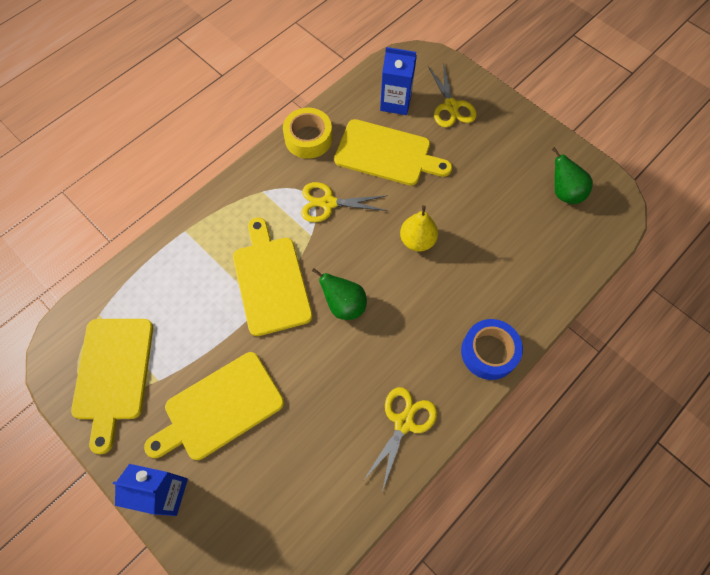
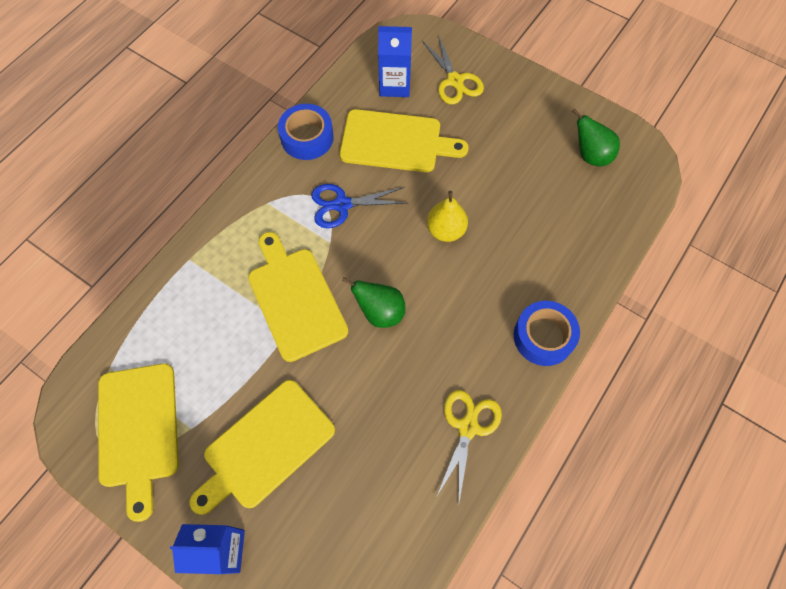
camera: 10 degrees left, 0 degrees up
yellow tape [283,108,332,159] -> blue tape [278,104,334,160]
yellow scissors [301,182,388,222] -> blue scissors [311,184,406,228]

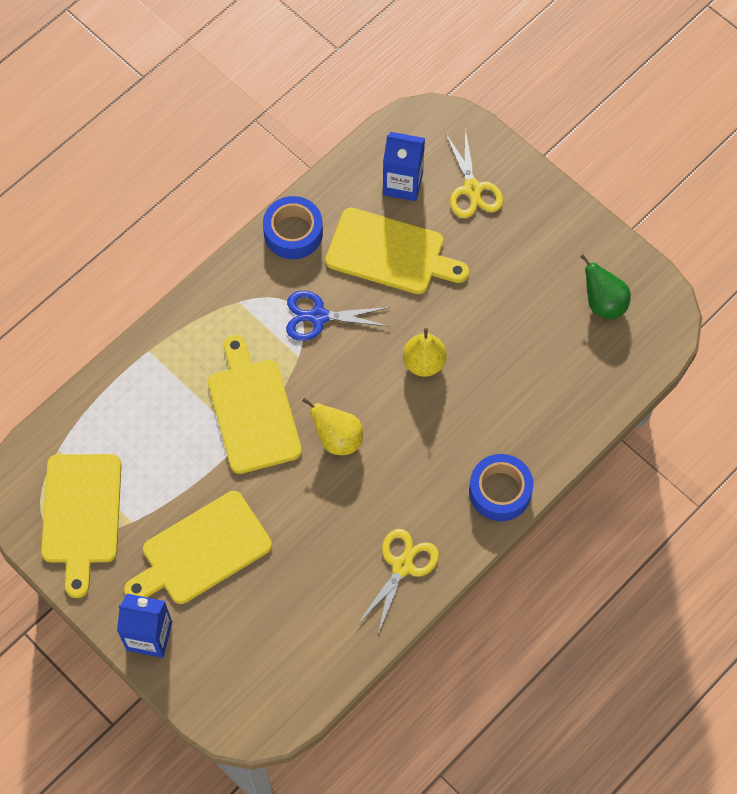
camera: 10 degrees right, 0 degrees up
green pear [341,277,406,328] -> yellow pear [302,397,363,455]

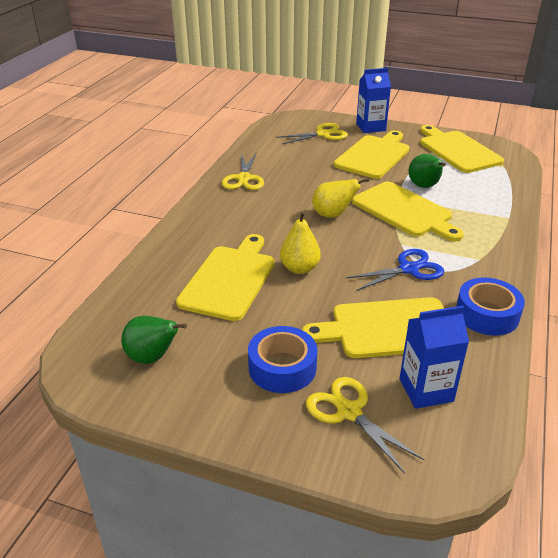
camera: 155 degrees right, 30 degrees down
blue tape [469,454,534,521] -> blue tape moved to [248,326,317,393]
none -> yellow cutting board [176,234,275,321]
none -> yellow scissors [276,123,348,145]
none -> green pear [408,154,446,188]

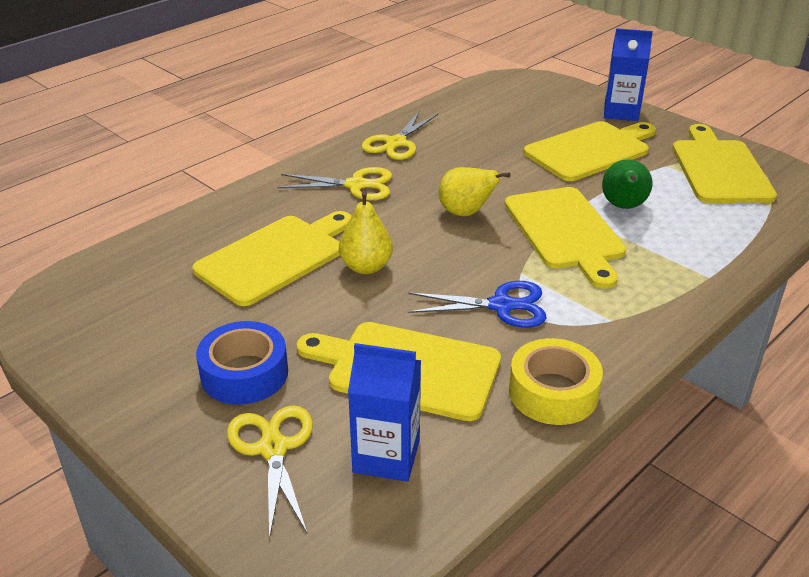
camera: 25 degrees right, 0 degrees up
green pear [121,316,187,364] -> none
yellow scissors [276,123,348,145] -> yellow scissors moved to [278,167,392,200]
blue tape [456,278,525,336] -> yellow tape [509,338,603,425]

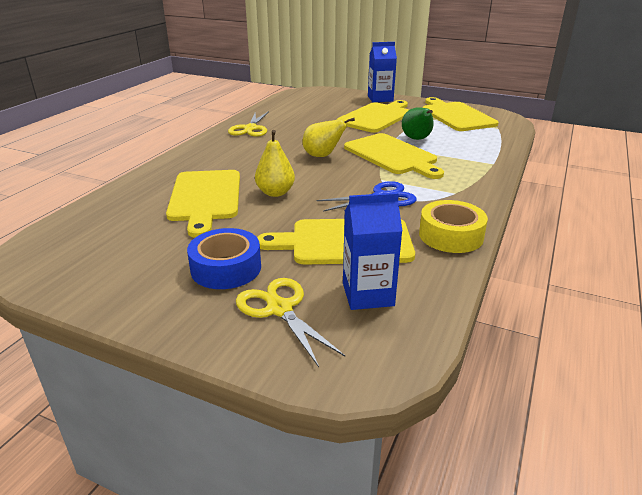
camera: 20 degrees left, 5 degrees down
yellow cutting board [192,211,352,306] -> yellow cutting board turned 150 degrees clockwise [166,170,240,238]
yellow scissors [278,167,392,200] -> none

